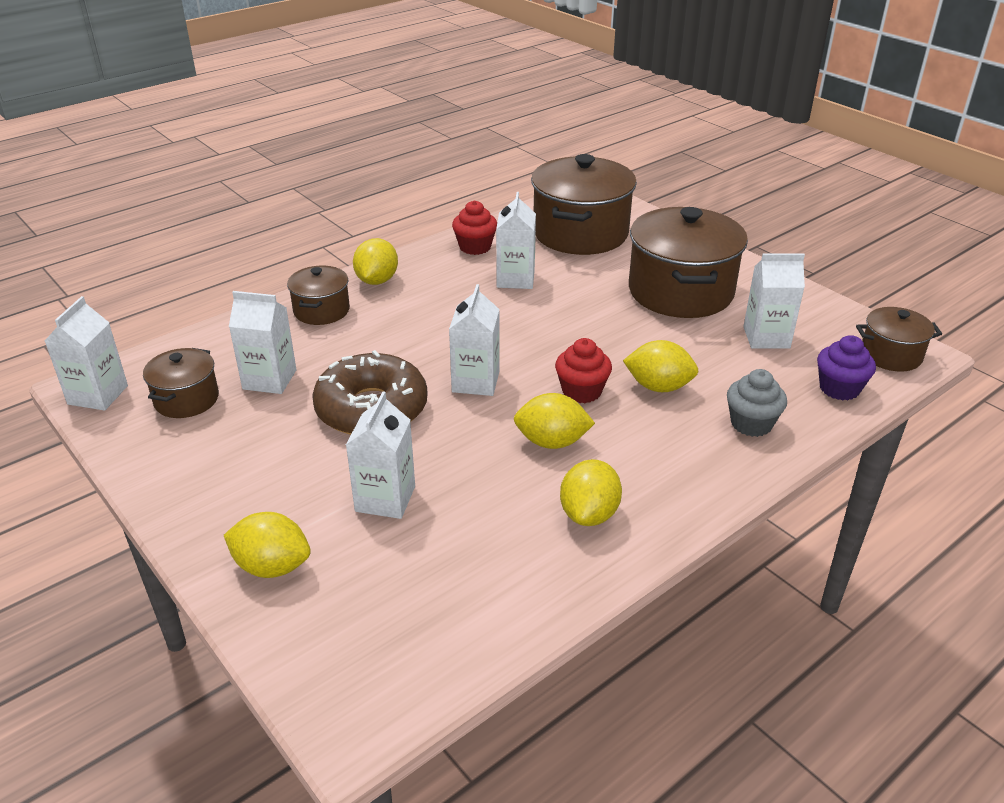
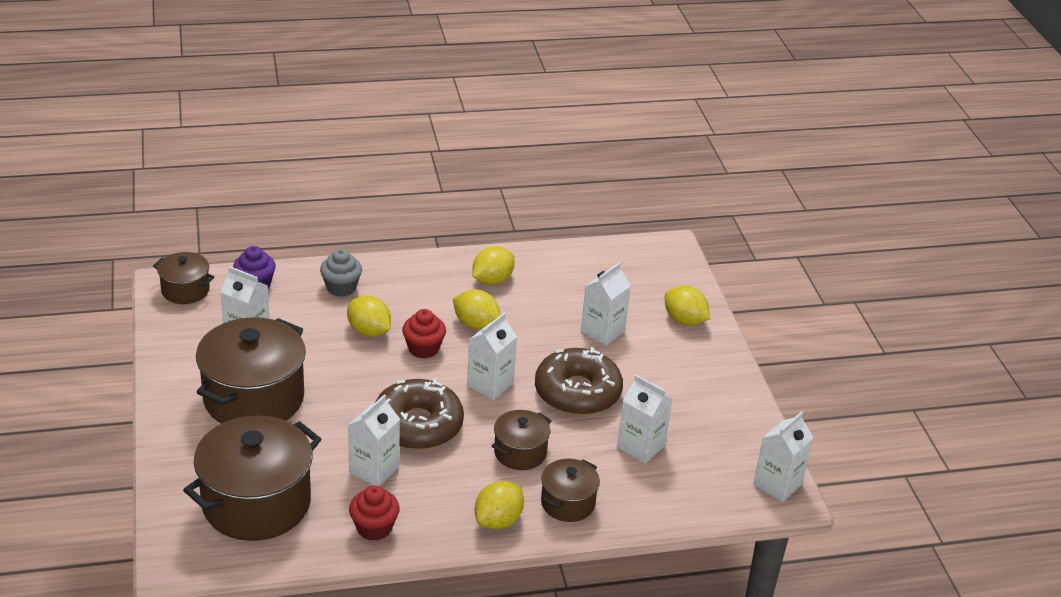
camera: 155 degrees left, 0 degrees up
brown pot [143,348,219,418] -> brown pot moved to [492,410,552,470]
none -> brown donut [375,378,464,450]

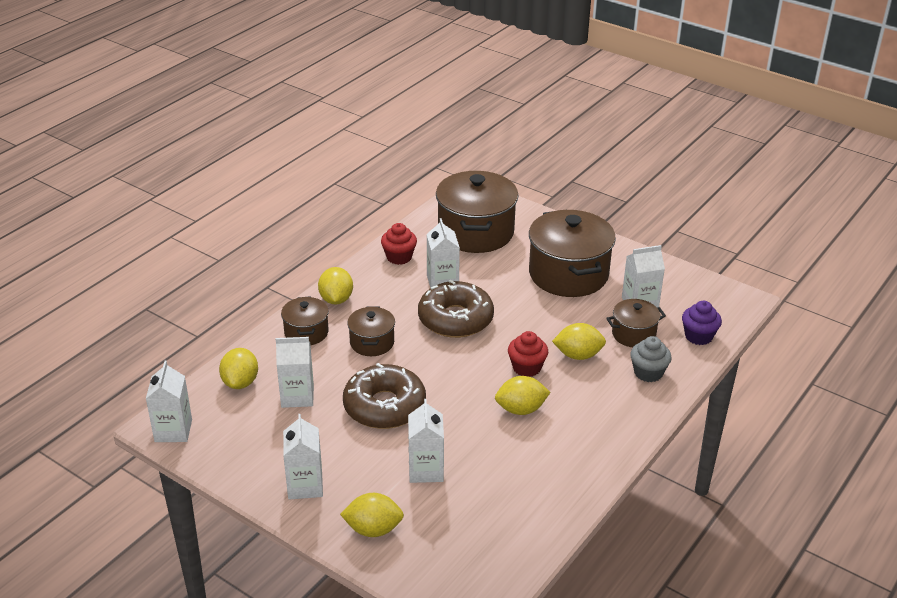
camera: 140 degrees right, 0 degrees up
brown pot [153,252,215,304] -> brown pot moved to [606,299,666,347]
white carton [467,313,517,400] -> white carton moved to [283,414,323,499]
yellow lemon [472,246,515,285] -> yellow lemon moved to [219,348,258,389]

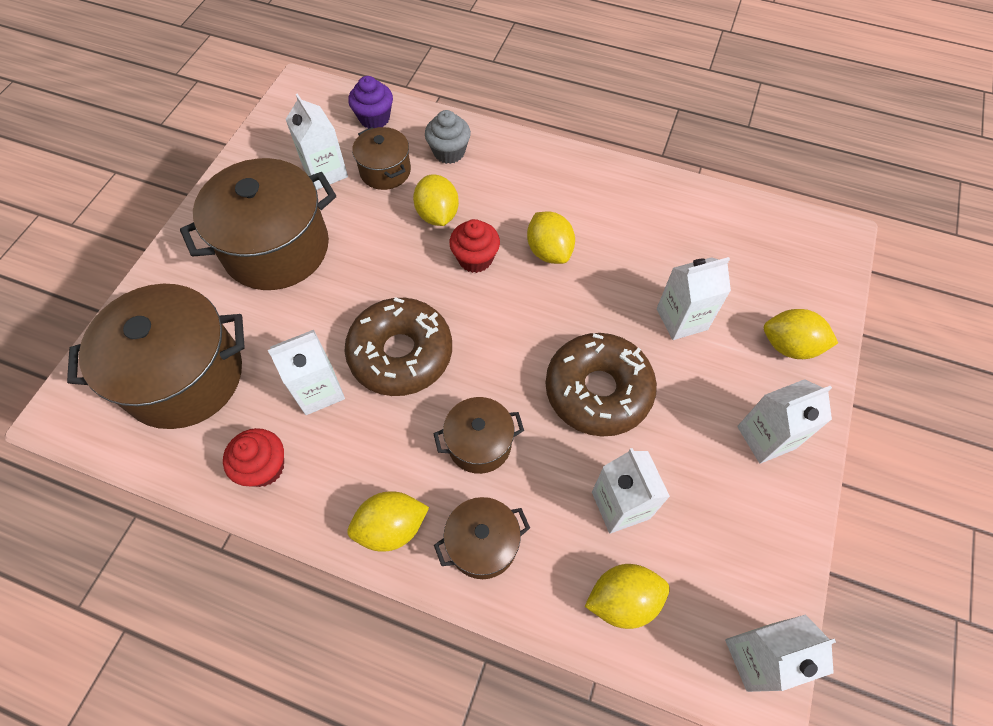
camera: 105 degrees left, 25 degrees up
yellow lemon [340,493,404,537] -> yellow lemon turned 60 degrees counterclockwise [764,309,838,359]

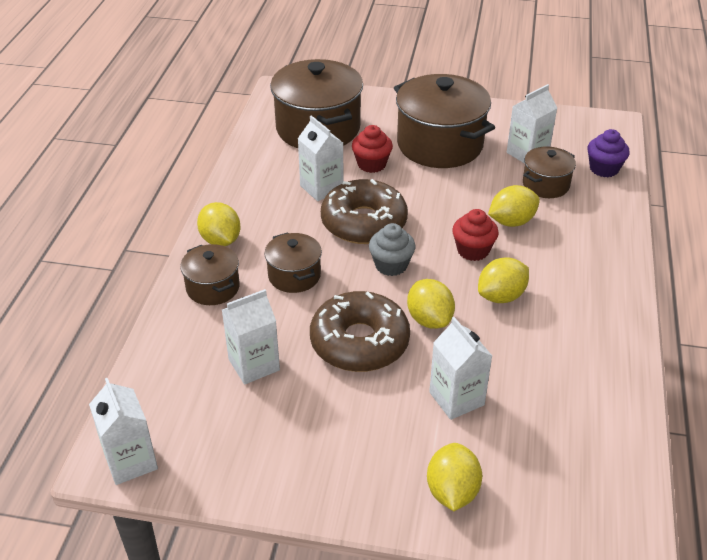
camera: 80 degrees right, 20 degrees down
red cupcake [223,428,284,487] -> red cupcake moved to [352,125,393,173]
grey cupcake [425,110,471,164] -> grey cupcake moved to [369,223,416,276]
yellow lemon [585,564,670,629] -> yellow lemon moved to [407,279,455,329]
white carton [737,379,832,464] -> none

